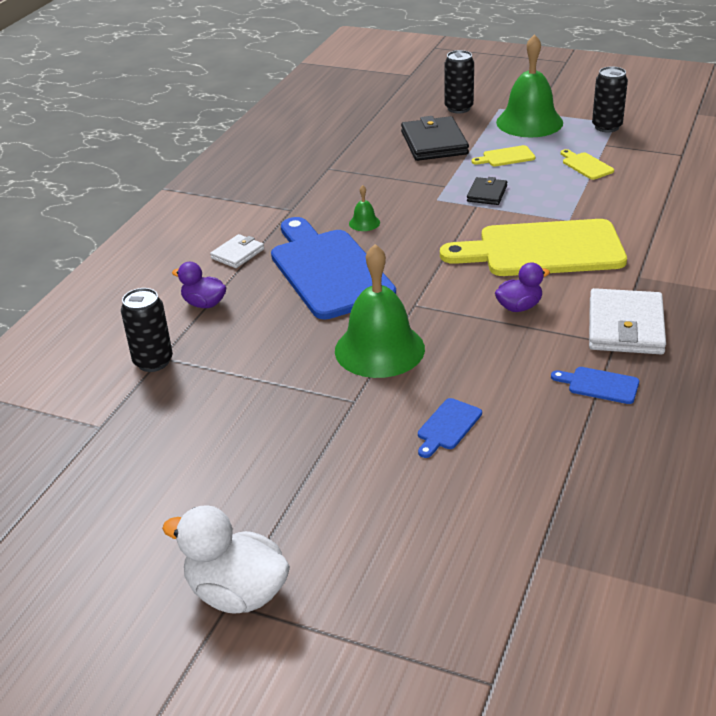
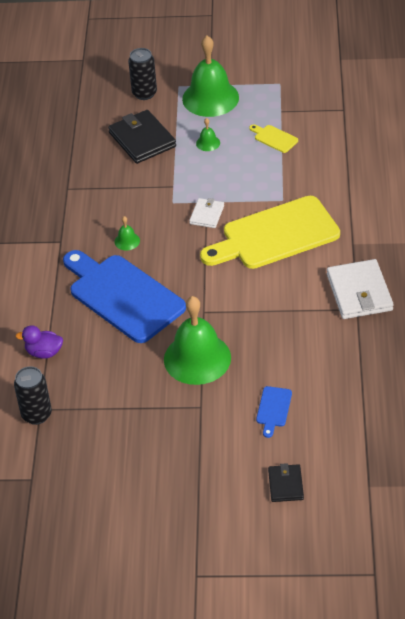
camera: 20 degrees left, 10 degrees up
white duck [162,505,290,613] -> none
white wallet [210,234,264,268] -> white wallet moved to [189,198,224,228]
black wallet [467,177,507,205] -> black wallet moved to [268,463,304,502]
yellow cutting board [472,145,535,166] -> green bell [196,118,220,151]
purple duck [495,262,550,312] -> none
blue cutting board [551,367,639,404] -> none
black can [592,66,628,133] -> none

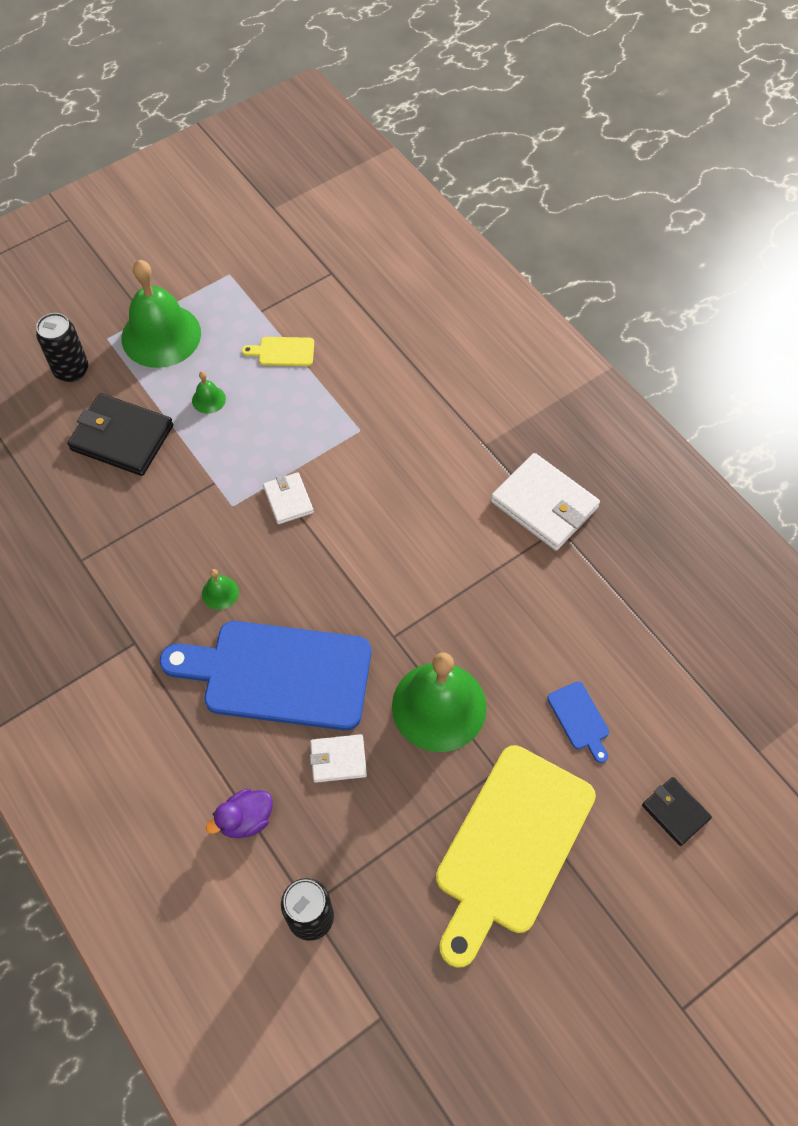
camera: 40 degrees left, 15 degrees up
yellow cutting board [200,196,340,269] -> yellow cutting board moved to [436,745,596,968]
none -> white wallet [310,734,367,783]

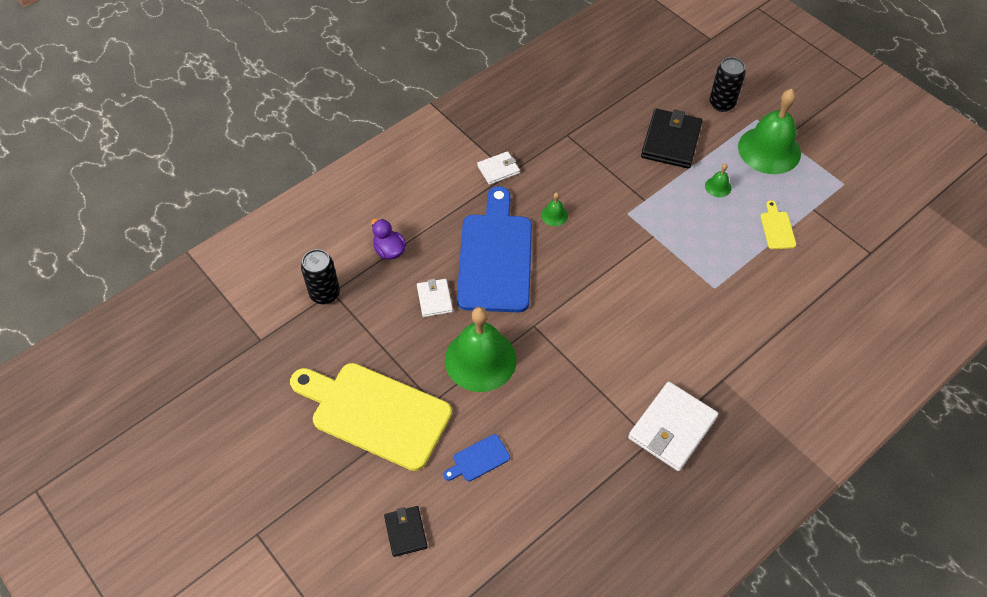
camera: 85 degrees right, 5 degrees down
white wallet [263,472,314,524] -> white wallet moved to [477,151,520,185]
black wallet [642,777,712,846] -> black wallet turned 60 degrees counterclockwise [384,506,428,557]

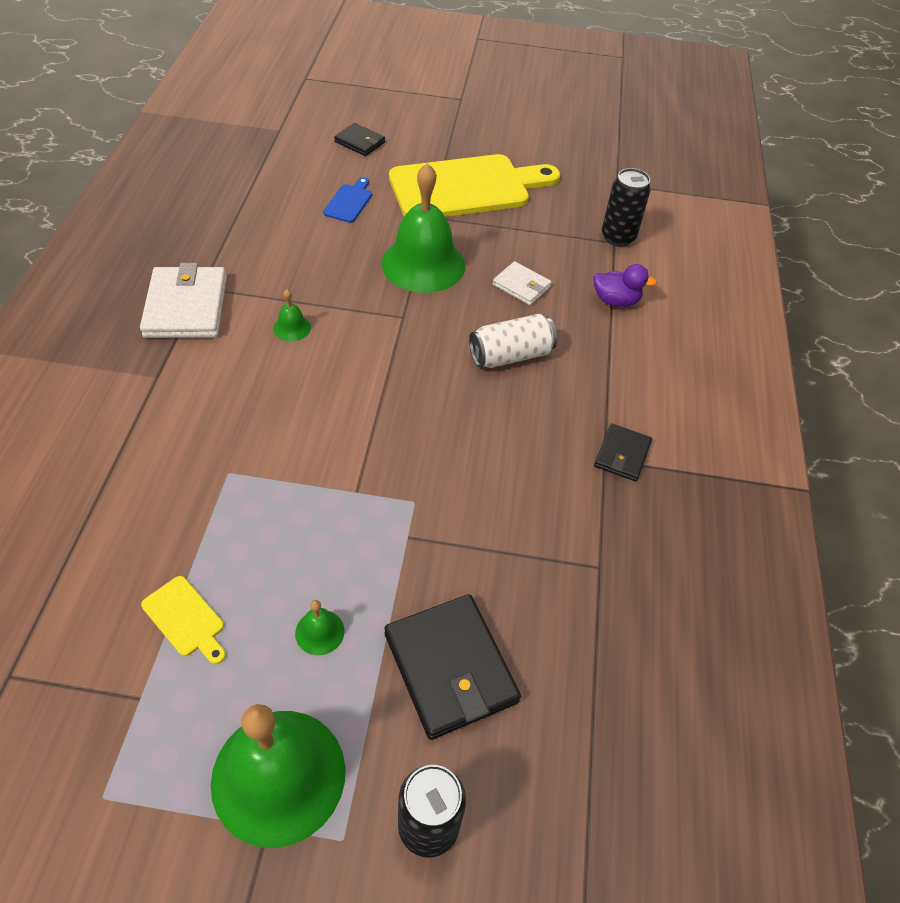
camera: 135 degrees right, 5 degrees down
blue cutting board [457,186,532,312] -> white can [469,314,557,368]
white wallet [477,151,520,185] -> black wallet [594,423,652,481]
green bell [541,192,568,226] -> green bell moved to [273,289,311,341]

